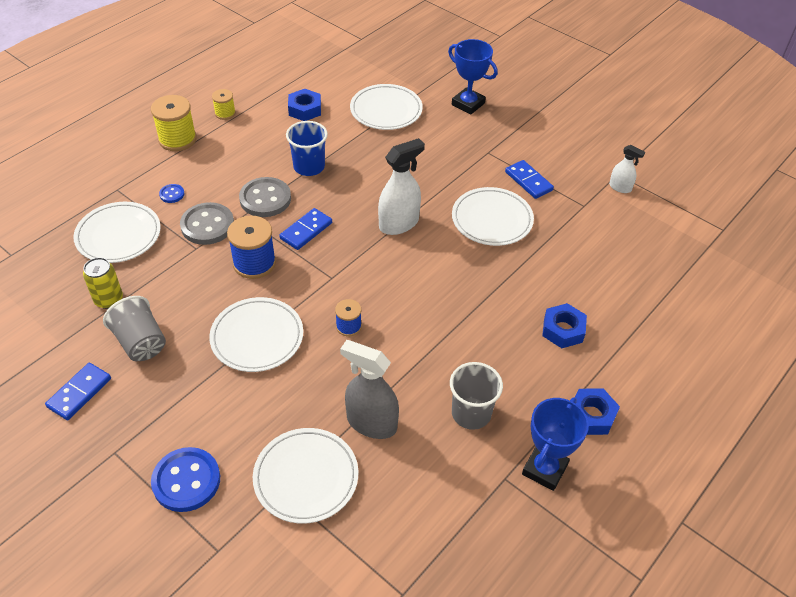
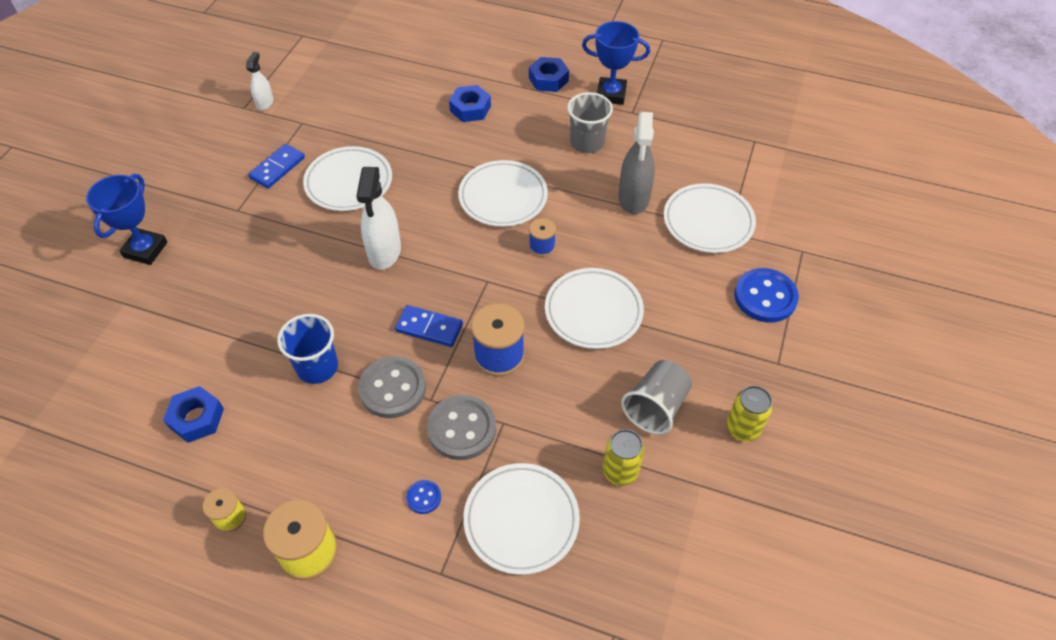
camera: 110 degrees left, 5 degrees up
blue domino [45,363,111,420] -> yellow can [726,386,773,442]
white plate [350,84,423,130] -> white plate moved to [458,160,548,227]
white spray bottle [378,138,425,235] -> white spray bottle turned 120 degrees counterclockwise [356,167,401,270]

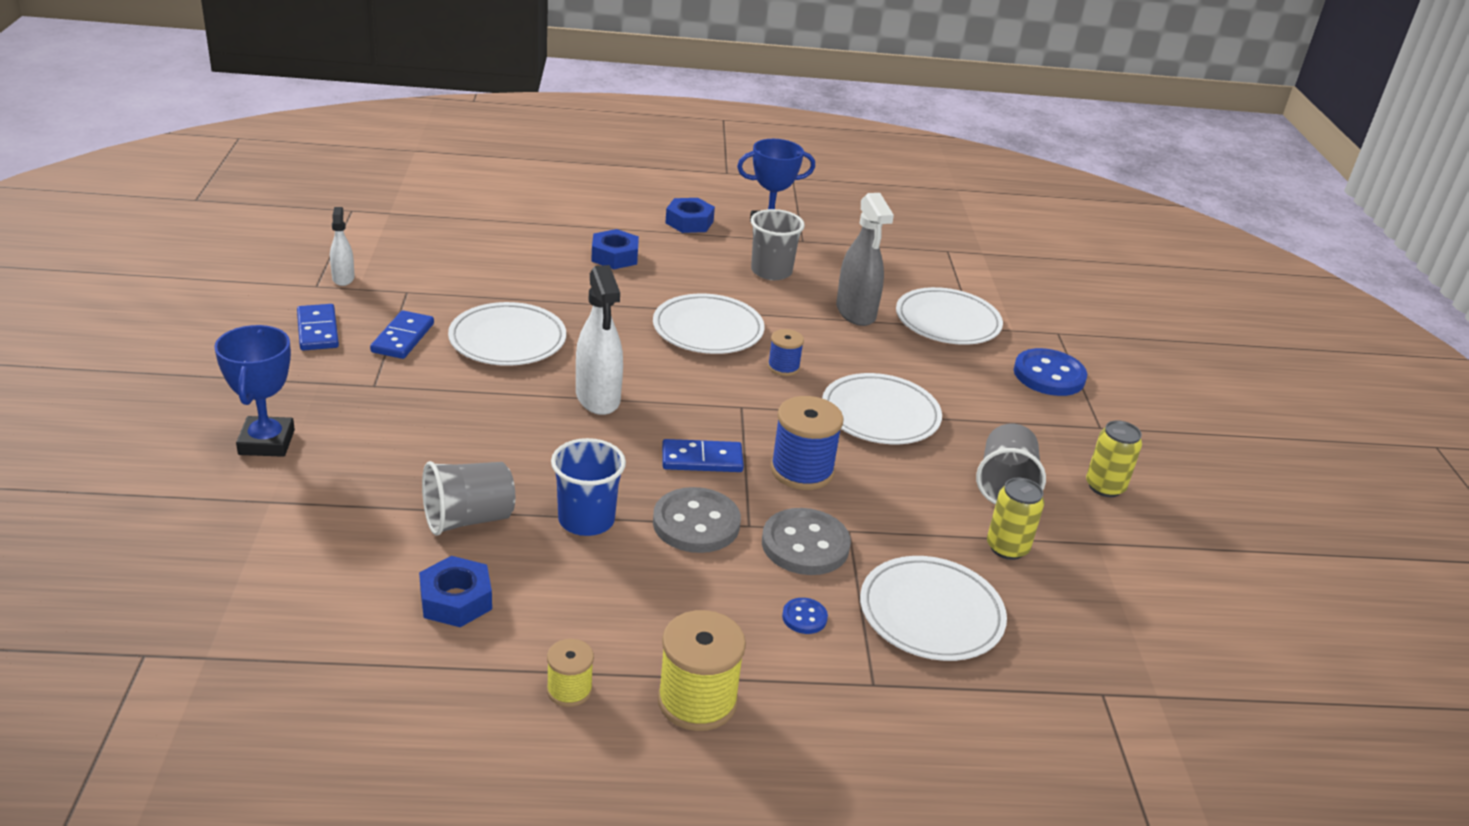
camera: 25 degrees left, 20 degrees down
none -> blue domino [297,304,339,351]
none -> grey cup [422,461,515,535]

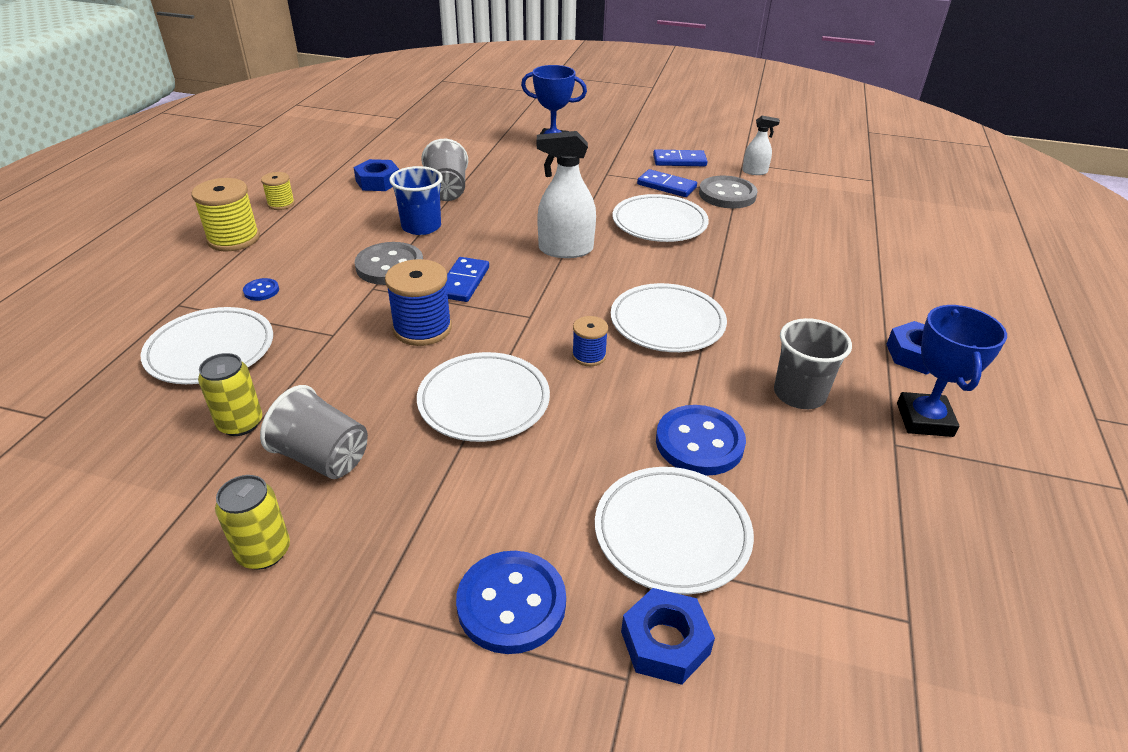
camera: 110 degrees right, 5 degrees up
blue nut [591,229,639,269] -> blue nut moved to [621,588,715,685]
grey button [762,508,851,575] -> grey button moved to [699,176,757,208]
grey spray bottle [836,193,894,326] -> blue button [656,405,746,476]

